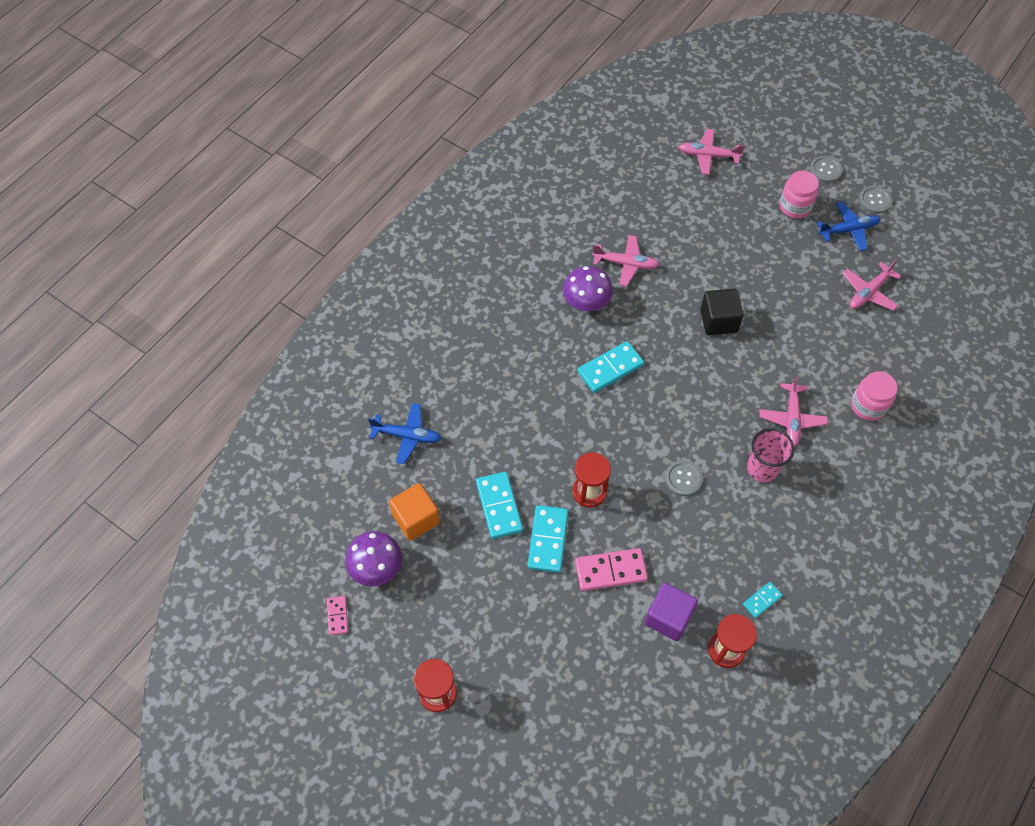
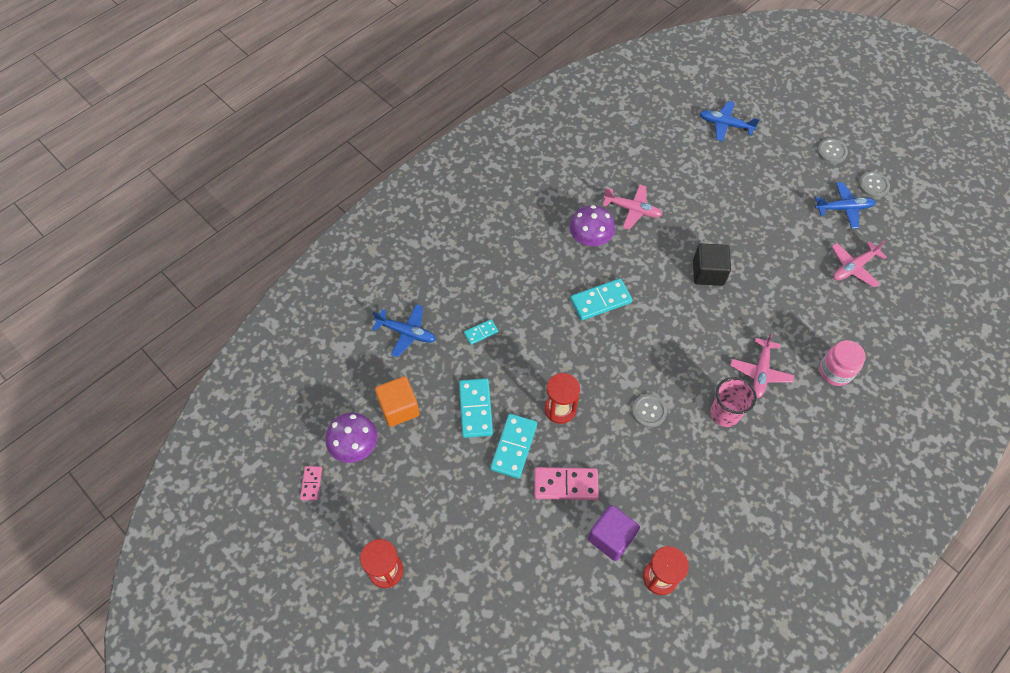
camera: 10 degrees right, 0 degrees up
pink plane [679,129,745,175] -> blue plane [699,101,760,141]
turquoise domino [743,582,783,618] -> turquoise domino moved to [464,319,498,345]
pink jar [779,170,819,219] -> none

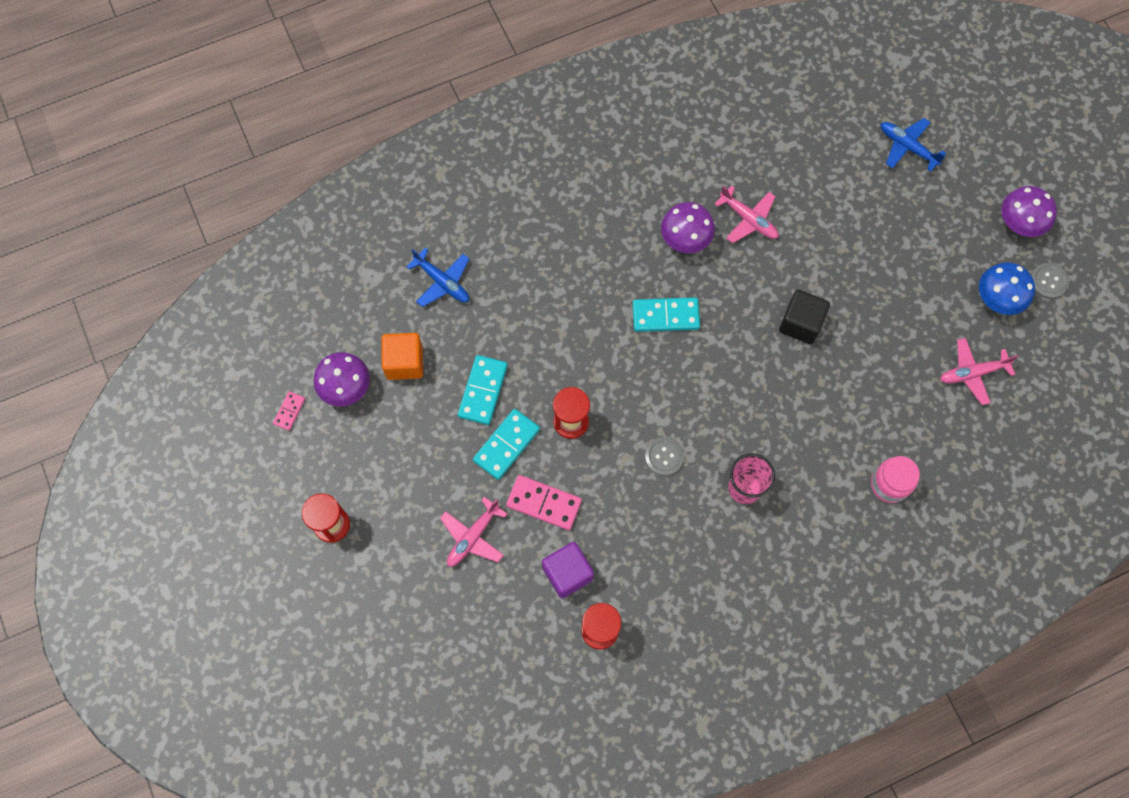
camera: 20 degrees right, 10 degrees up
turquoise domino [464,319,498,345] -> none
pink plane [730,333,795,398] -> pink plane moved to [440,496,507,567]
blue plane [815,182,876,229] -> blue mushroom [979,262,1035,315]
grey button [817,139,848,164] -> purple mushroom [1001,186,1057,237]

